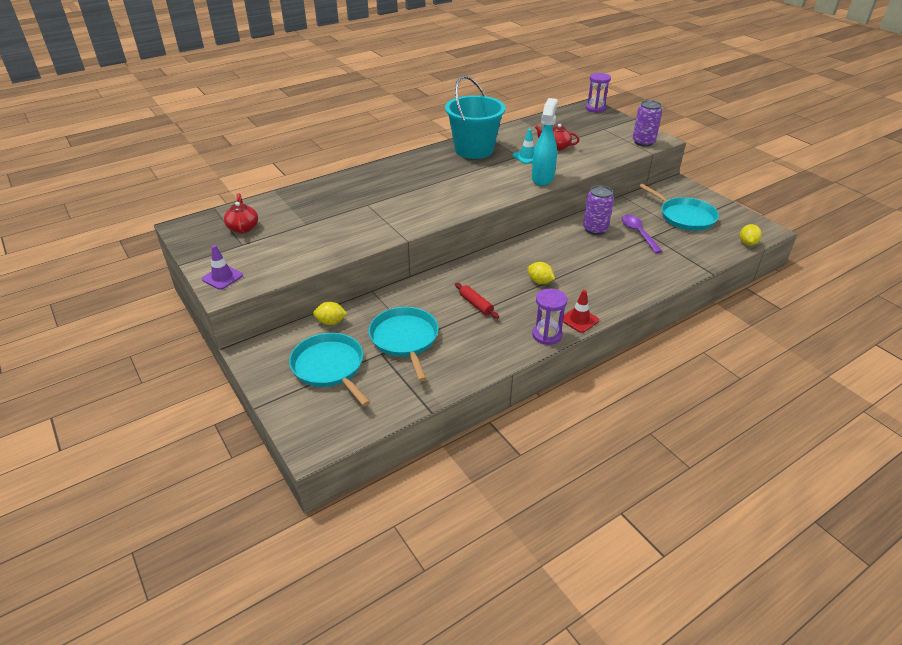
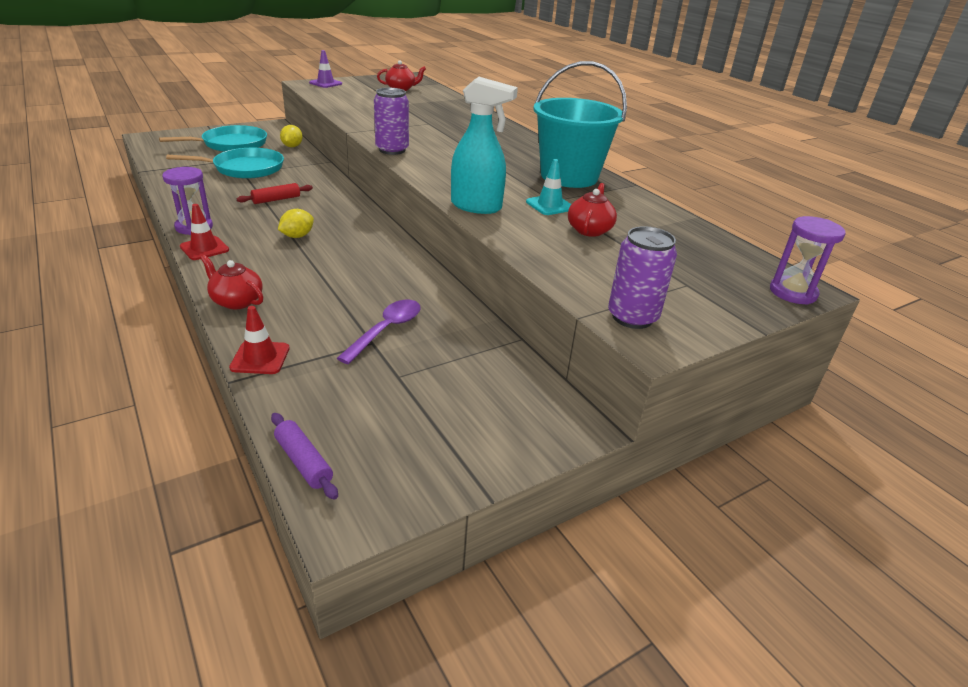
camera: 90 degrees right, 5 degrees down
purple can [583,185,614,235] -> purple can moved to [374,88,409,155]
purple spoon [622,215,662,253] -> purple spoon turned 45 degrees counterclockwise [337,300,420,364]
turquoise pan [639,184,719,231] -> none
yellow lemon [740,224,762,246] -> purple rolling pin [271,413,338,500]
none -> red teapot [201,255,263,309]
none -> red traffic cone [229,306,290,374]

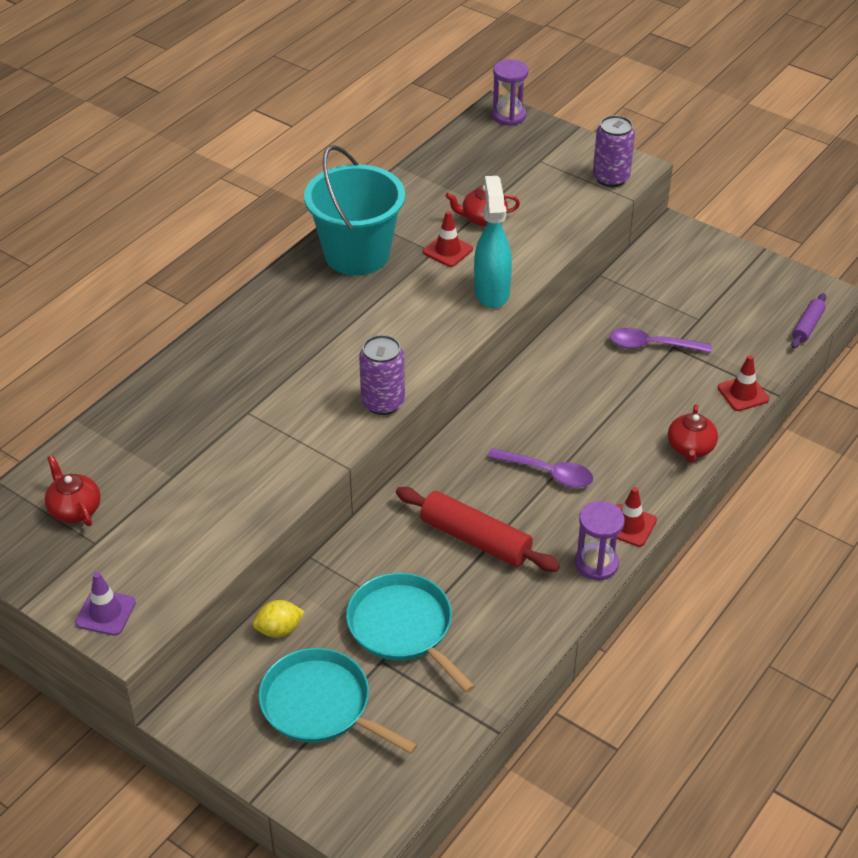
camera: 110 degrees left, 10 degrees up
red rolling pin [237,183,313,204] -> red rolling pin [396,487,560,572], size x1.82
yellow lemon [278,209,314,238] -> purple spoon [487,448,593,488]
turquoise traffic cone [526,159,572,215] -> red traffic cone [423,211,473,267]

